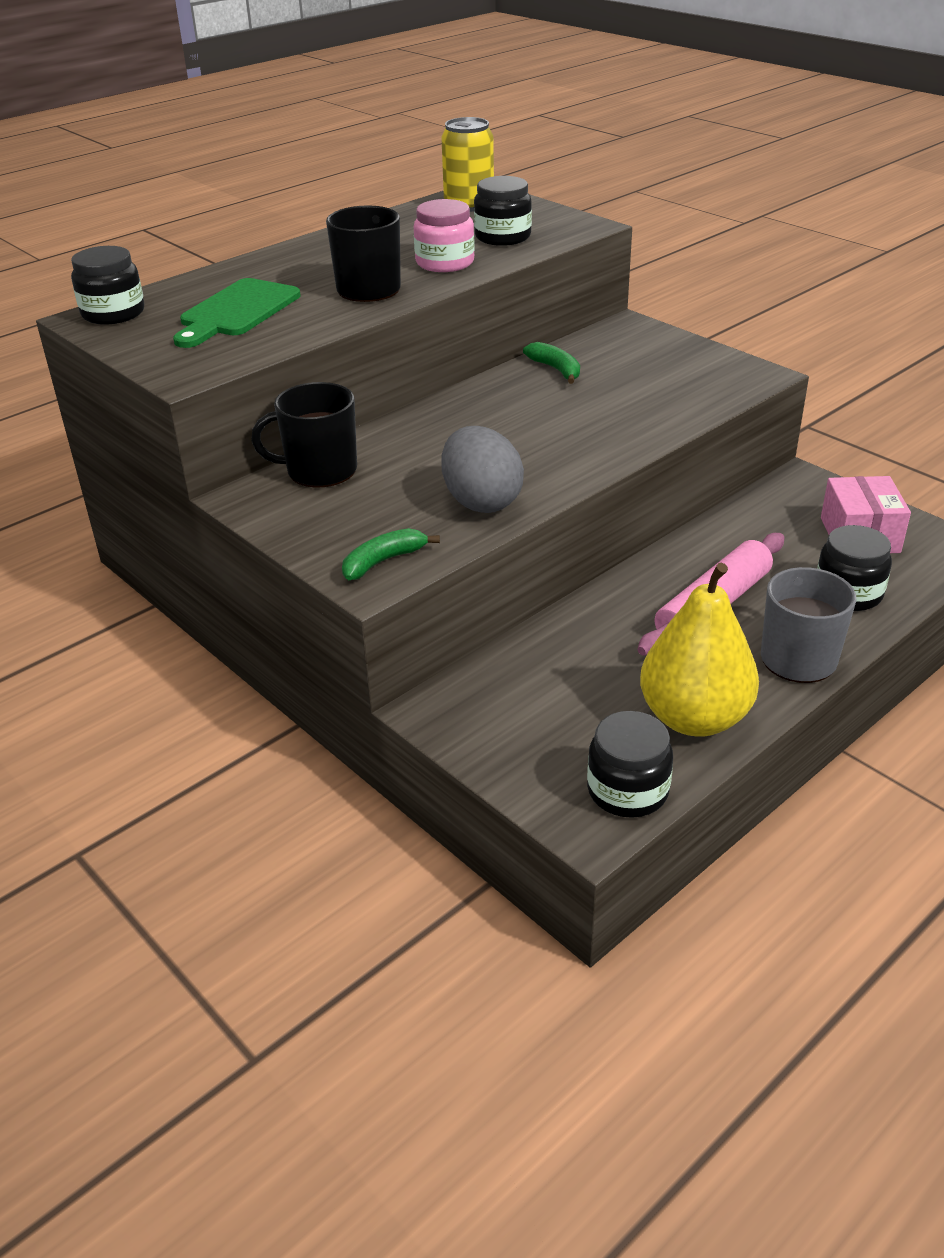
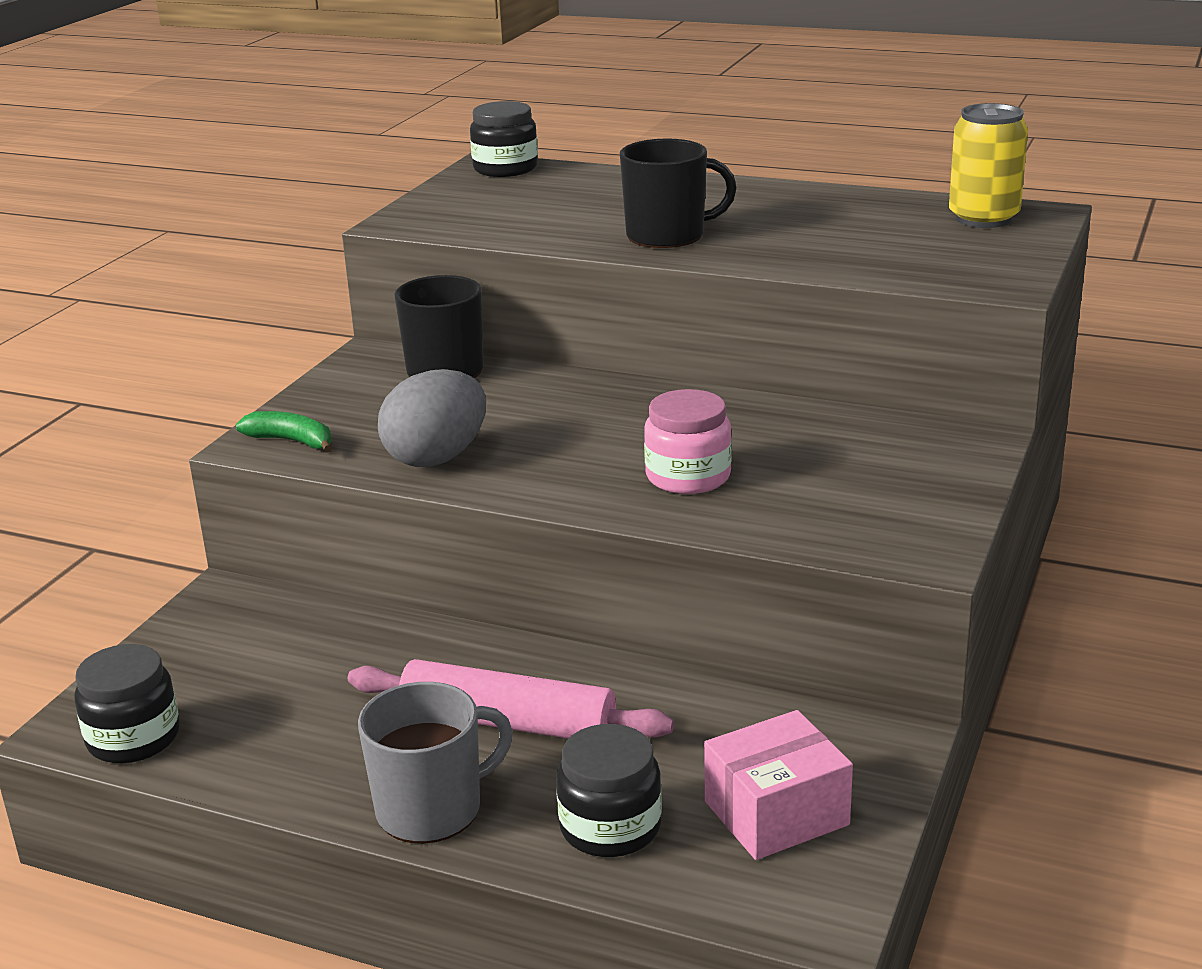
camera: 65 degrees right, 10 degrees down
green cutting board [173,278,300,348] -> none
pink jar [414,199,475,272] -> pink jar moved to [644,389,732,494]
black jar [474,176,532,246] -> none
green banana [523,342,580,384] -> none
yellow pear [640,563,759,737] -> none

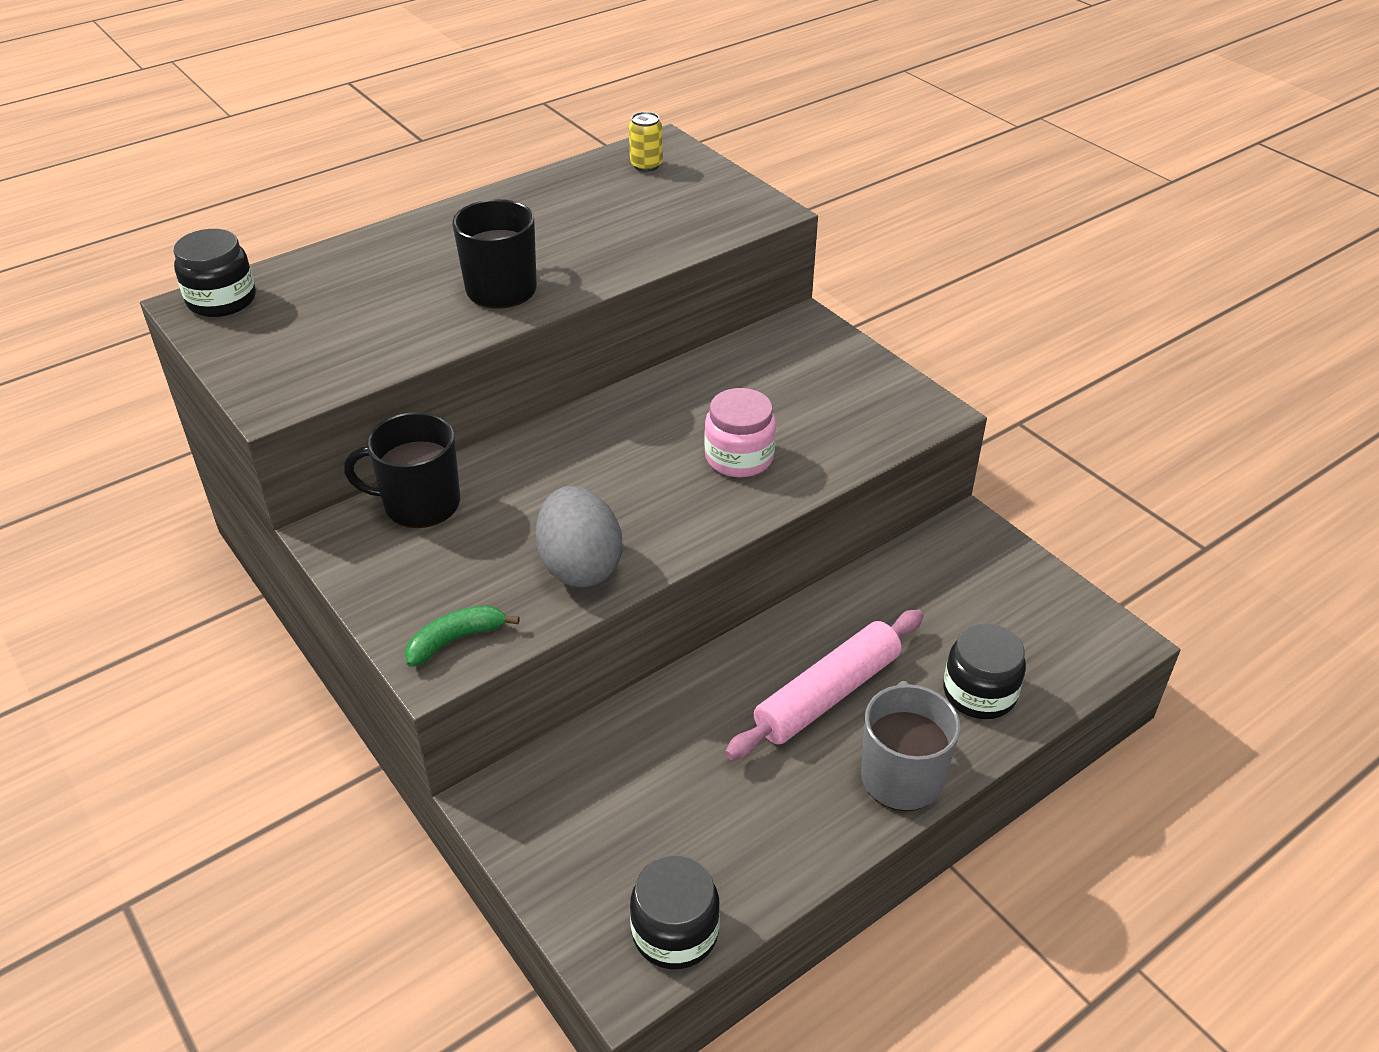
camera: 60 degrees left, 15 degrees up
pink box [704,710,853,860] -> none
yellow can [949,103,1028,228] -> yellow can [629,112,663,172], size x0.58

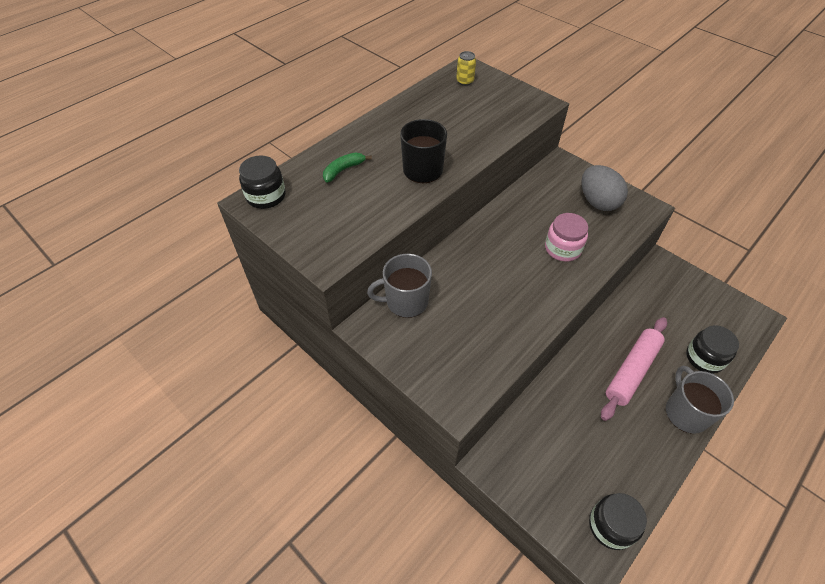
camera: 10 degrees left, 10 degrees up
black mug [344,412,460,528] -> grey mug [367,254,432,318]
green banana [405,605,520,667] -> green banana moved to [323,152,372,183]
grey egg [536,486,623,587] -> grey egg moved to [581,165,628,211]

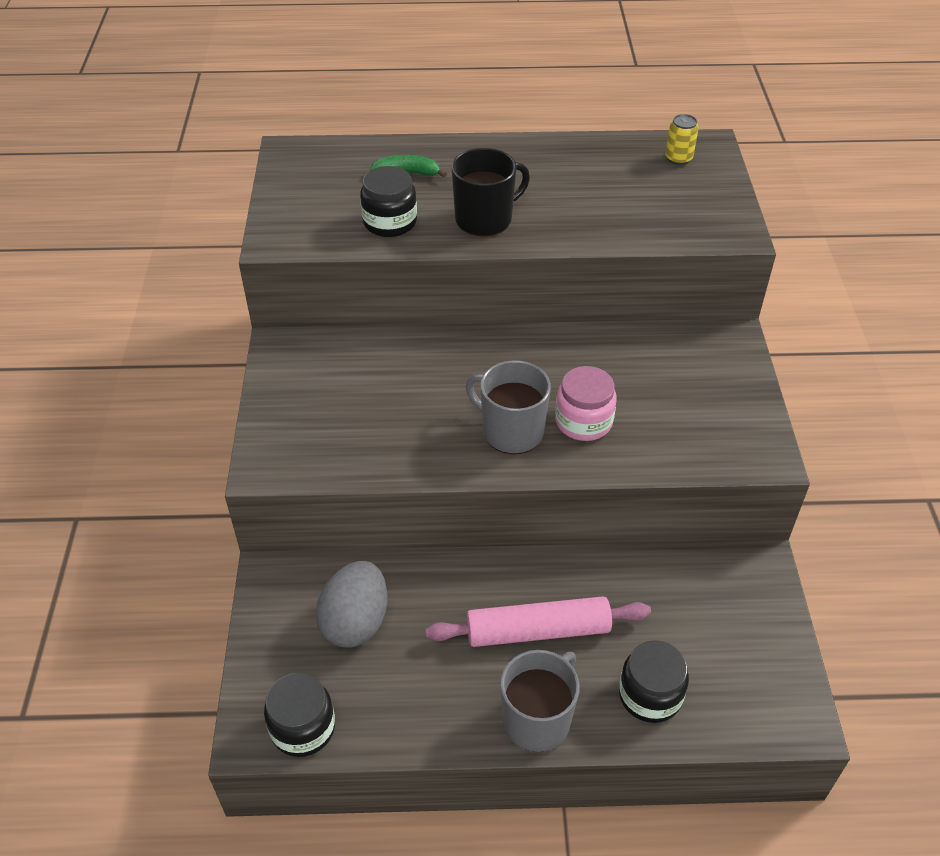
camera: 45 degrees right, 5 degrees down
black jar [239,155,286,209] -> black jar moved to [360,166,417,237]
grey mug [367,254,432,318] -> grey mug moved to [466,360,551,454]
grey egg [581,165,628,211] -> grey egg moved to [315,561,387,648]

